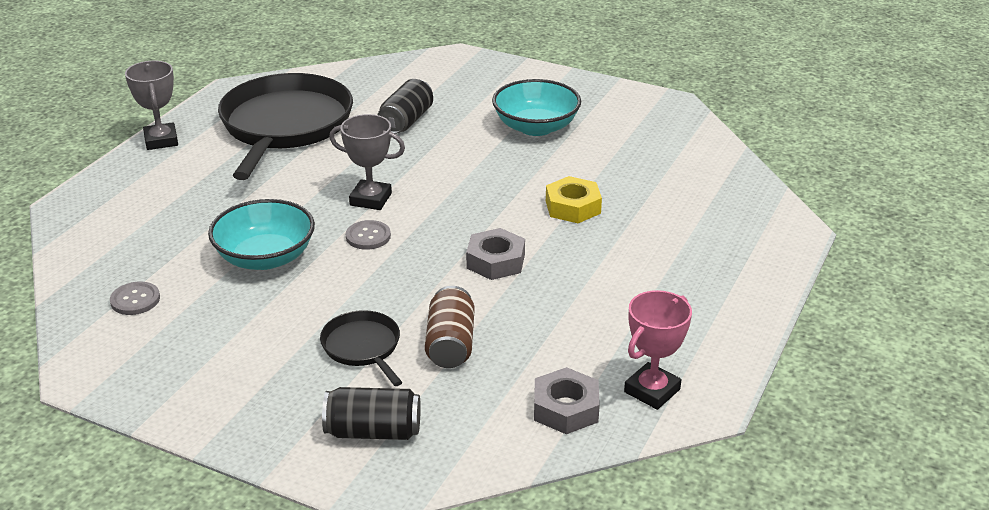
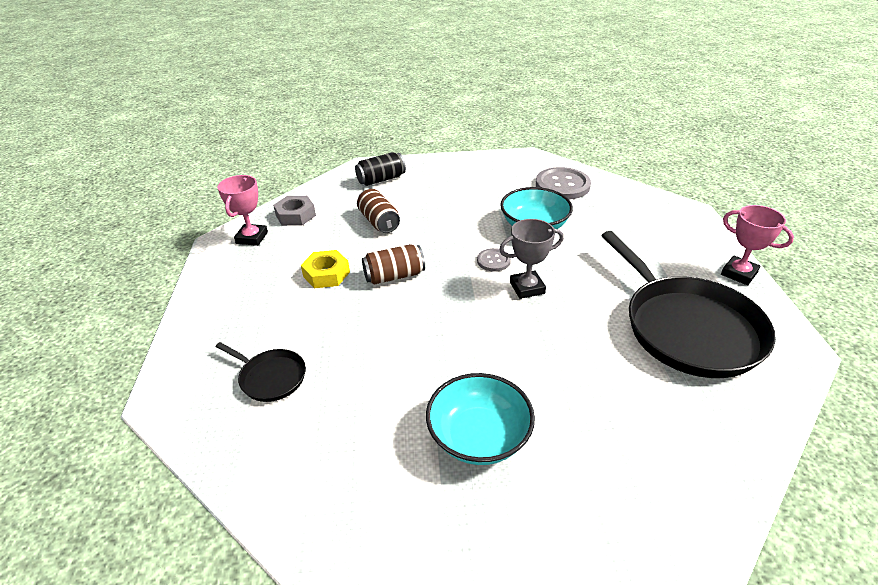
camera: 150 degrees right, 5 degrees up
grey button [110,282,160,315] -> grey button [536,167,591,199], size x1.92
grey trophy [125,61,178,150] -> pink trophy [721,205,794,285]
black pan [320,310,402,386] -> black pan moved to [216,342,306,402]
black can [378,79,433,134] -> none
grey nut [466,228,525,280] -> brown can [362,244,425,285]
yellow nut [546,176,602,223] -> yellow nut moved to [301,250,350,288]

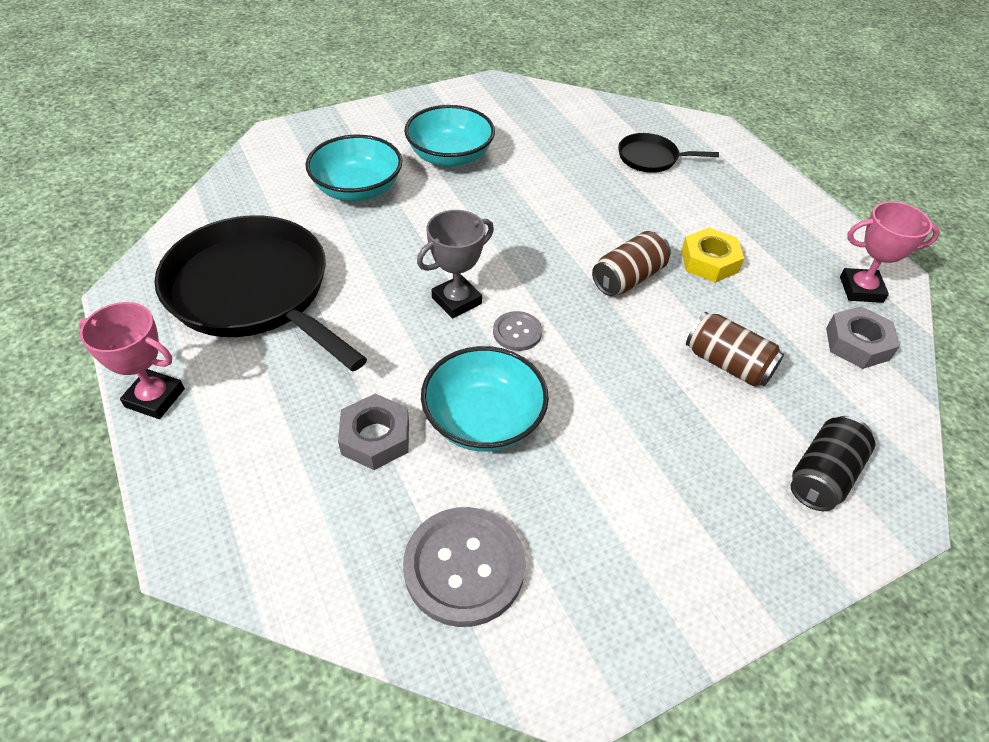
camera: 155 degrees right, 10 degrees up
pink trophy [217,175,268,246] -> pink trophy turned 75 degrees counterclockwise [840,201,940,303]
none -> turquoise bowl [305,135,402,202]
none -> grey nut [338,394,409,470]

